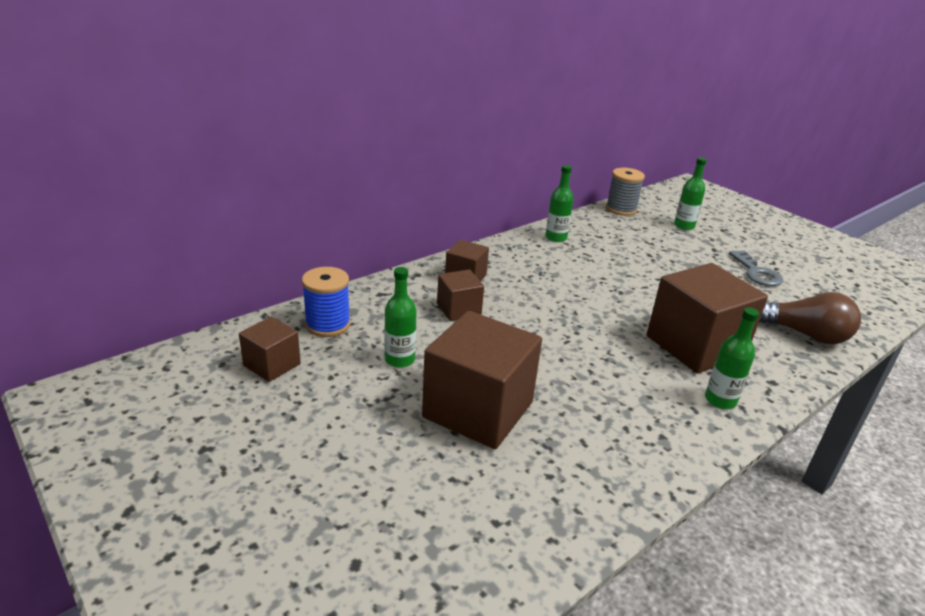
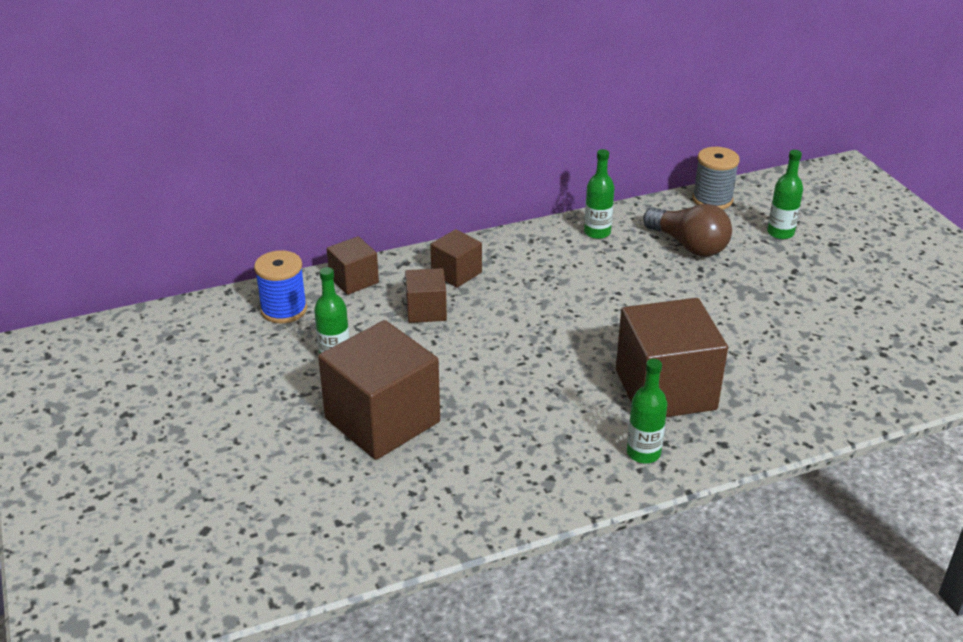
camera: 20 degrees right, 5 degrees up
brown cube [239,317,301,382] -> brown cube moved to [327,236,379,295]
grey key [729,250,783,286] -> none
brown light bulb [759,292,861,344] -> brown light bulb moved to [643,204,732,257]

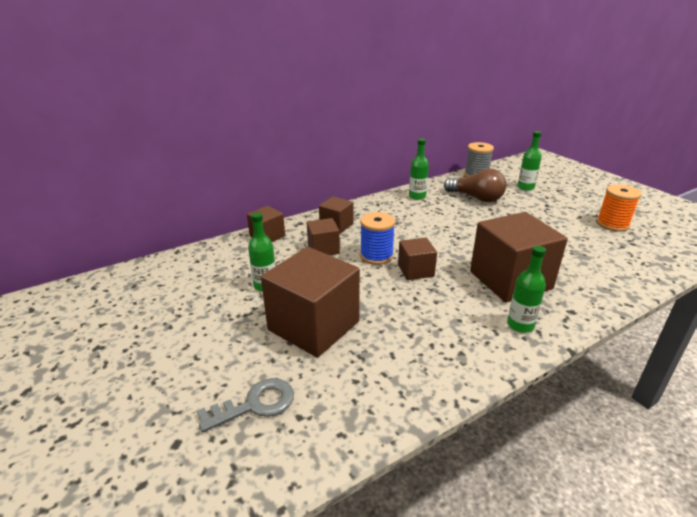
camera: 10 degrees left, 5 degrees down
blue spool [254,250,307,323] -> blue spool moved to [360,212,395,265]
none -> grey key [197,378,294,432]
none -> brown cube [398,238,437,280]
none -> orange spool [597,184,642,232]

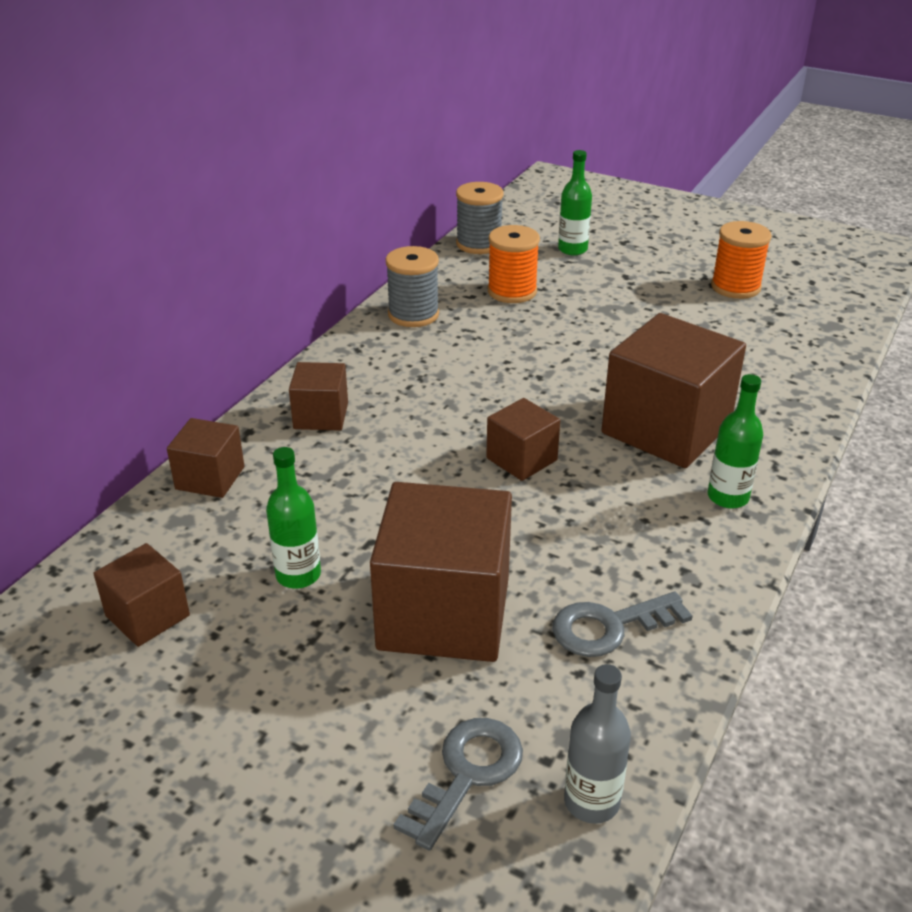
camera: 30 degrees left, 5 degrees up
brown cube [307,218,340,255] -> brown cube moved to [93,543,190,647]
blue spool [360,212,395,265] -> none
green bottle [409,138,429,200] -> grey spool [386,246,439,327]
brown light bulb [444,168,506,202] -> orange spool [488,225,540,303]
none -> grey key [553,592,693,657]
none -> grey bottle [564,664,631,824]

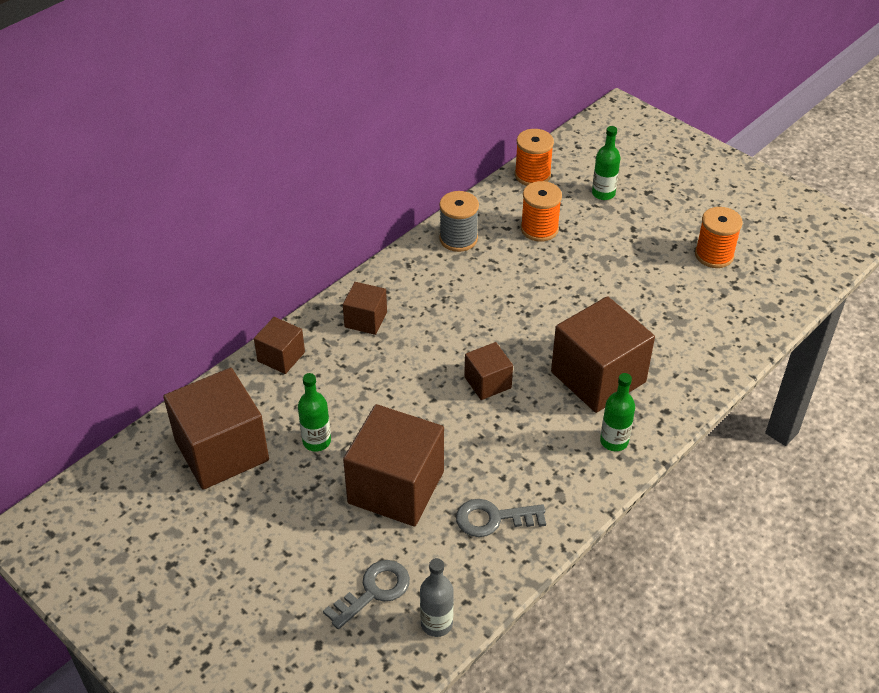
camera: 15 degrees right, 10 degrees up
brown cube [93,543,190,647] -> brown cube [163,368,269,490], size x1.95
grey spool [456,182,503,254] -> orange spool [515,129,554,186]

